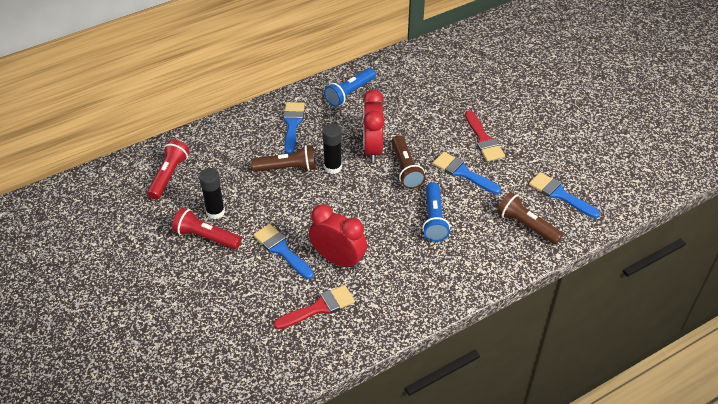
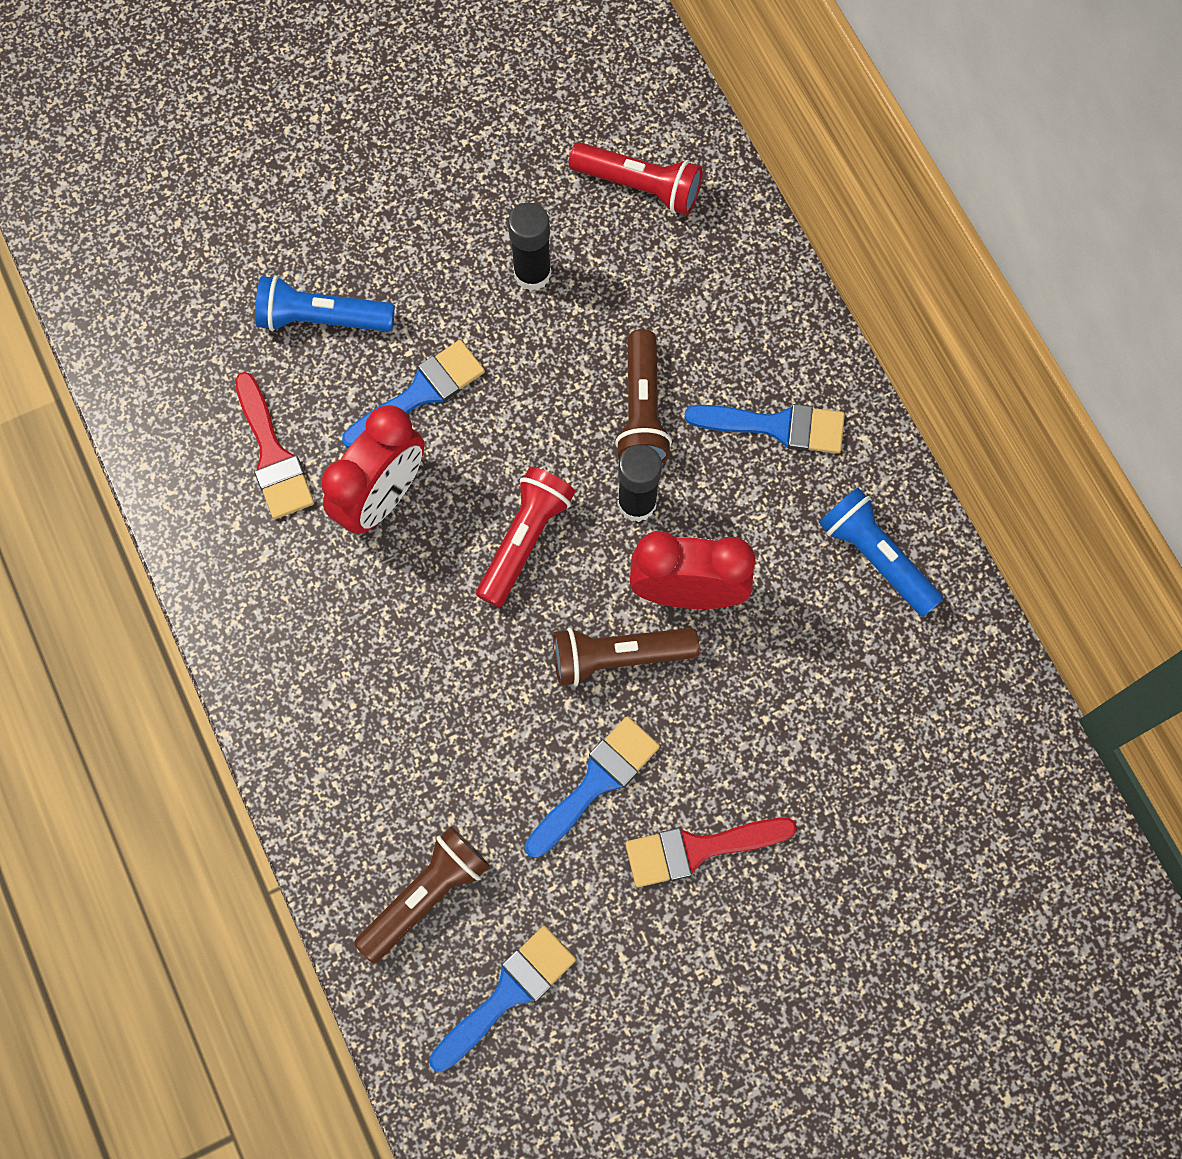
camera: 95 degrees right, 25 degrees up
red flashlight [172,208,242,249] -> red flashlight moved to [476,467,575,607]
blue flashlight [422,183,450,242] -> blue flashlight moved to [255,276,395,332]

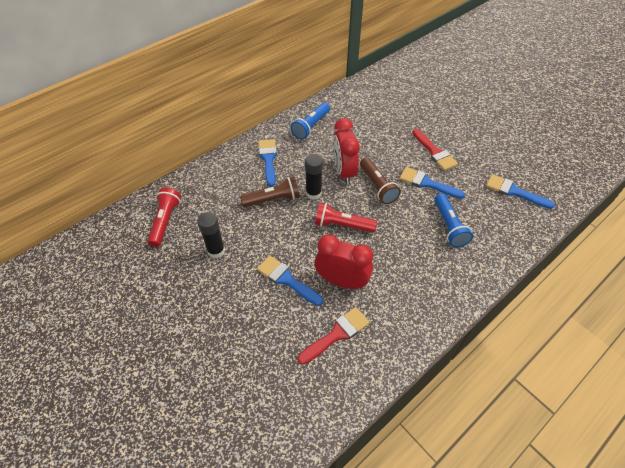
camera: 105 degrees left, 20 degrees down
blue flashlight [255,276,395,332] -> blue flashlight moved to [434,193,473,247]
brown flashlight [354,827,490,963] -> none

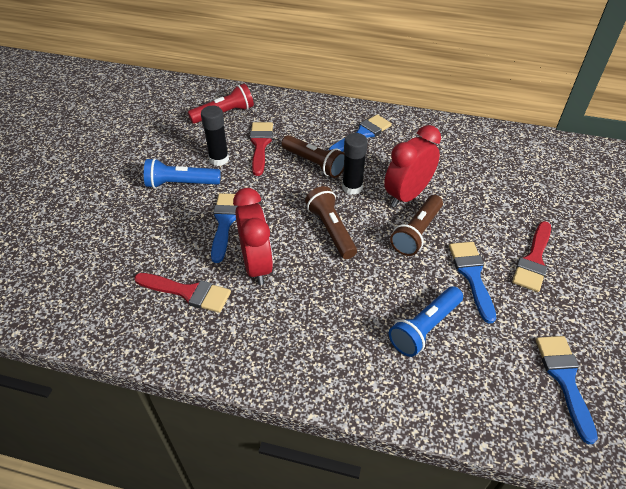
camera: 55 degrees right, 5 degrees down
blue flashlight [291,103,330,139] -> blue flashlight moved to [144,158,221,188]
red flashlight [315,202,377,233] -> brown flashlight [305,186,357,259]
none -> red brush [250,122,273,176]

